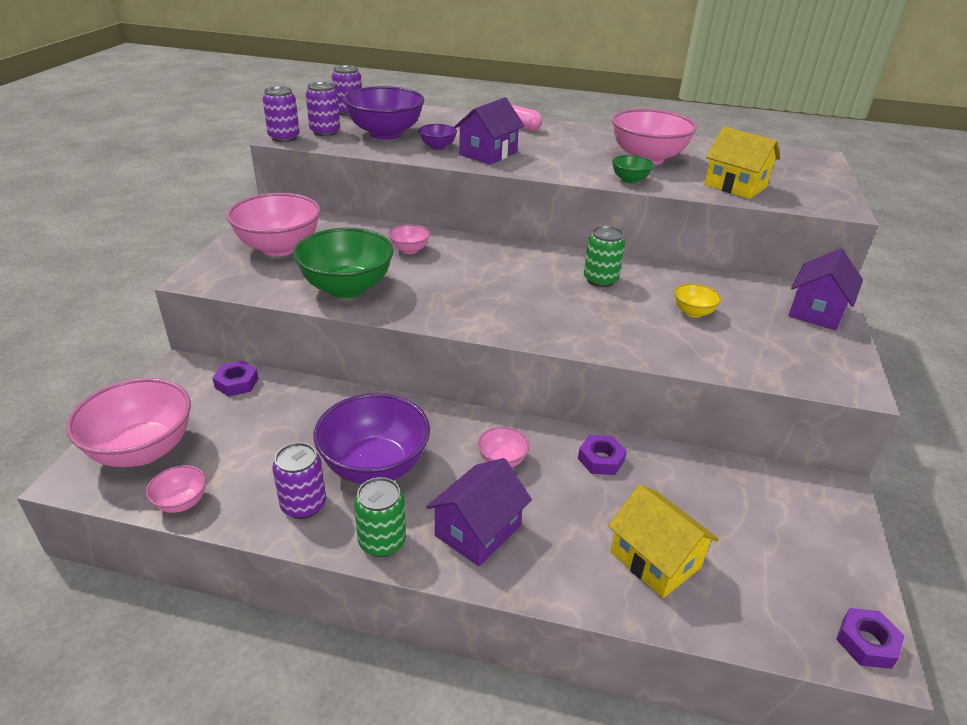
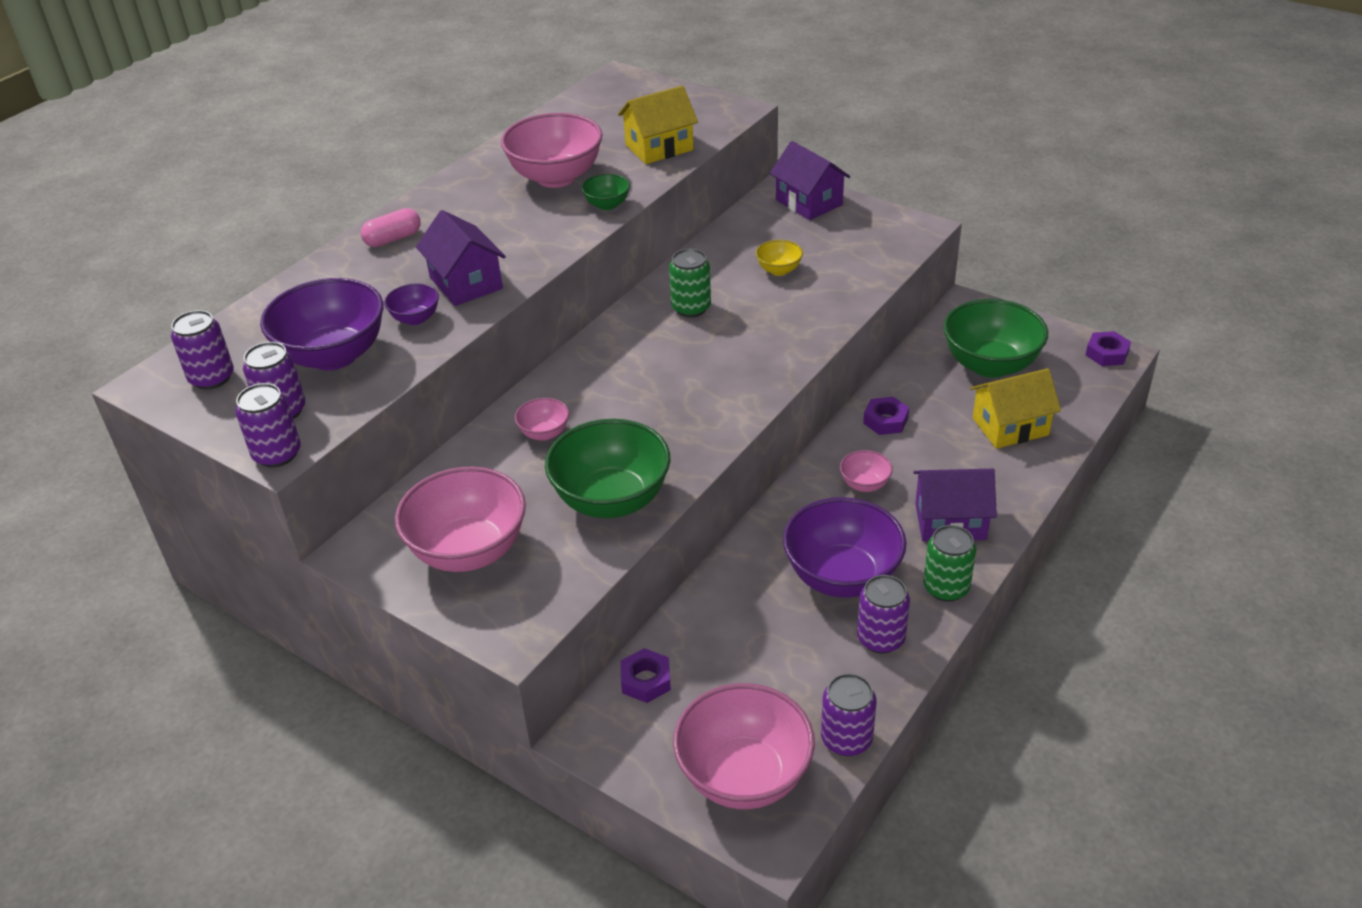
camera: 65 degrees left, 5 degrees up
pink bowl [146,465,206,513] -> purple can [821,673,877,756]
purple house [426,458,532,566] -> purple house turned 60 degrees counterclockwise [914,469,997,541]
none -> green bowl [943,299,1048,378]

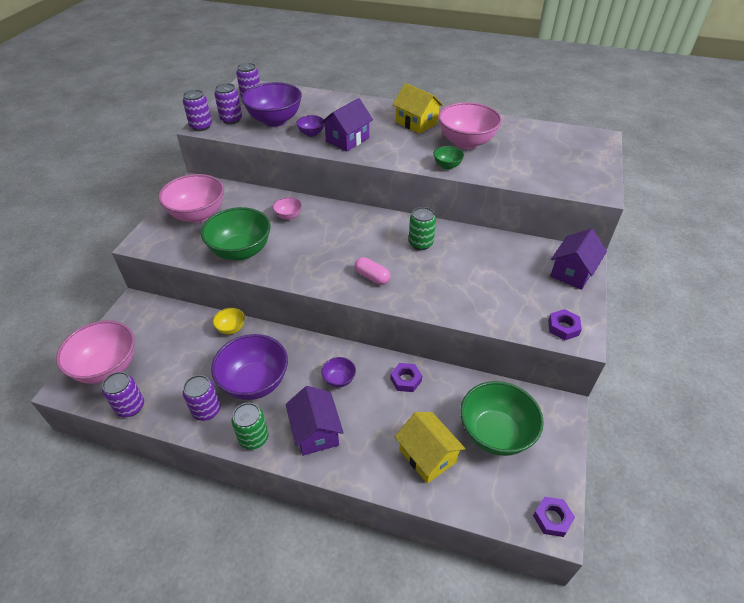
camera: 70 degrees right, 5 degrees up
pink capsule [361,208,421,247] -> pink capsule moved to [354,257,391,285]
yellow house [618,85,698,164] -> yellow house moved to [393,83,443,134]
purple nut [621,648,671,703] -> purple nut moved to [548,309,582,340]
yellow bowl [756,240,803,276] -> yellow bowl moved to [213,308,245,334]
pink bowl [840,450,893,492] -> purple bowl [322,357,356,387]

